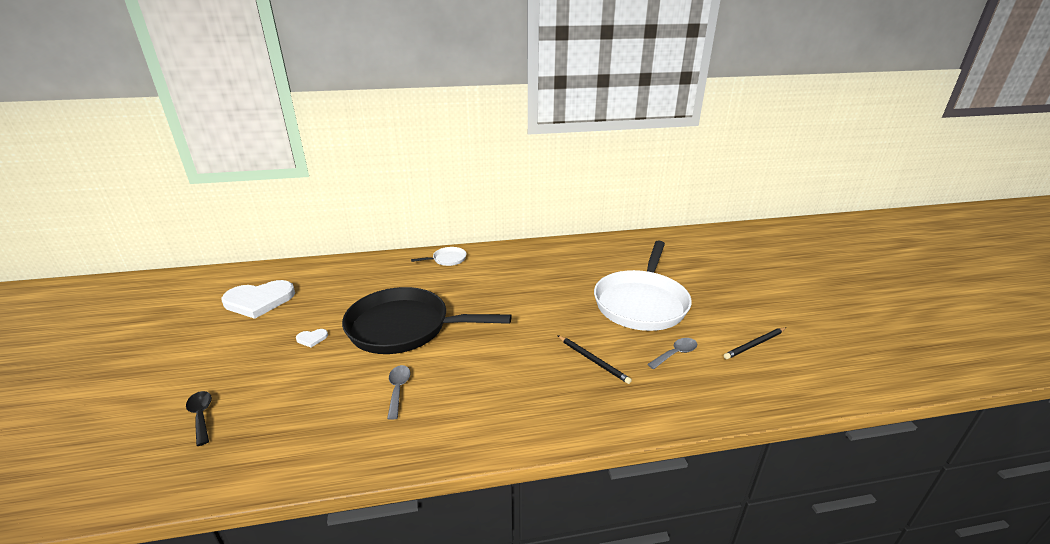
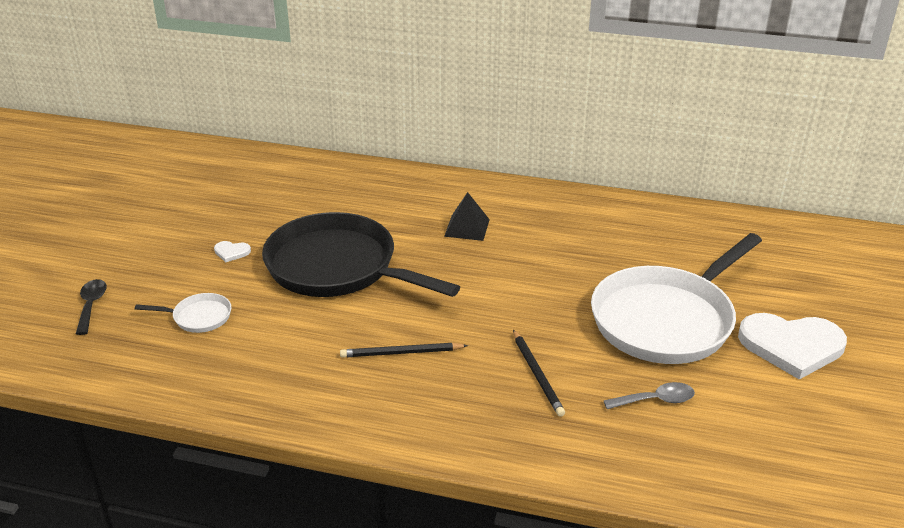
camera: 25 degrees right, 5 degrees up
white heart [222,280,295,319] -> white heart moved to [738,313,847,380]
grey spoon [387,365,410,420] -> none
white pan [411,247,467,266] -> white pan moved to [135,293,231,333]
black pencil [724,327,786,359] -> black pencil moved to [340,343,468,358]
none -> black pyramid [444,192,490,241]

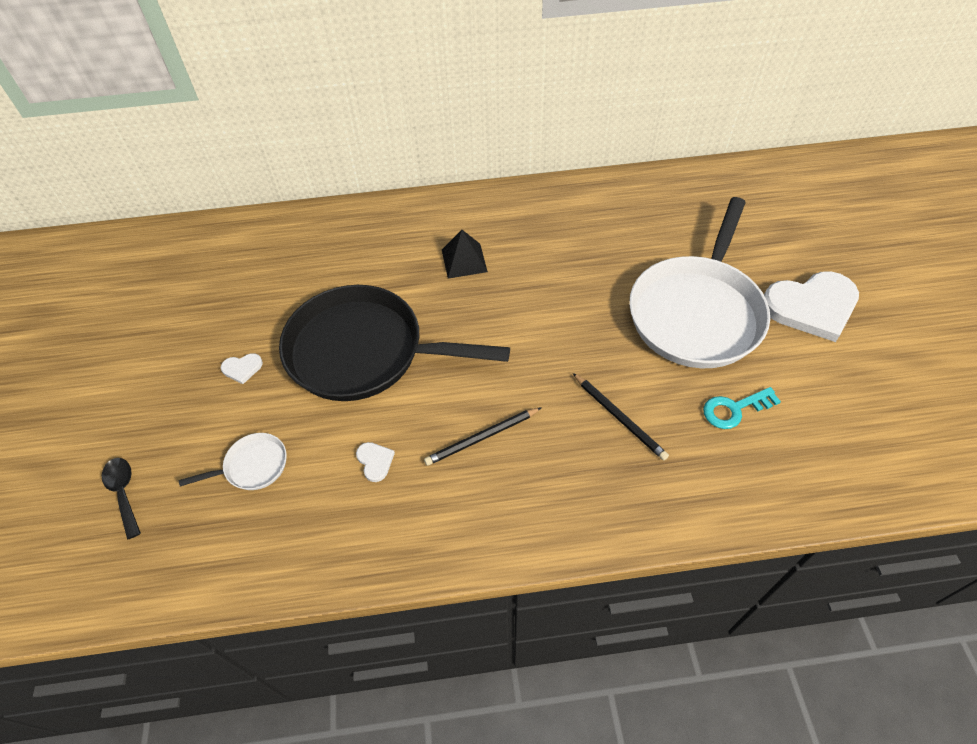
camera: 20 degrees left, 20 degrees up
grey spoon [604,382,695,409] -> turquoise key [703,387,781,429]
none -> white heart [356,442,395,482]

